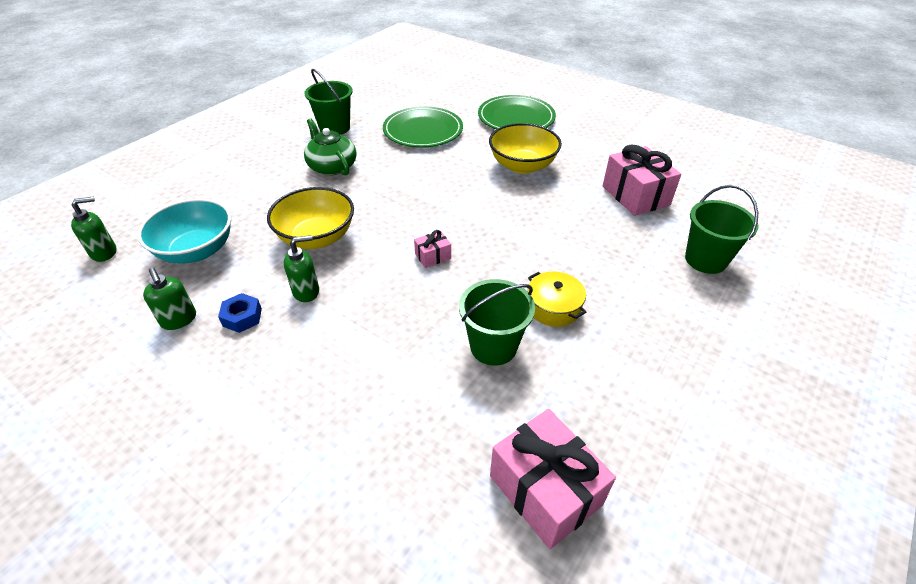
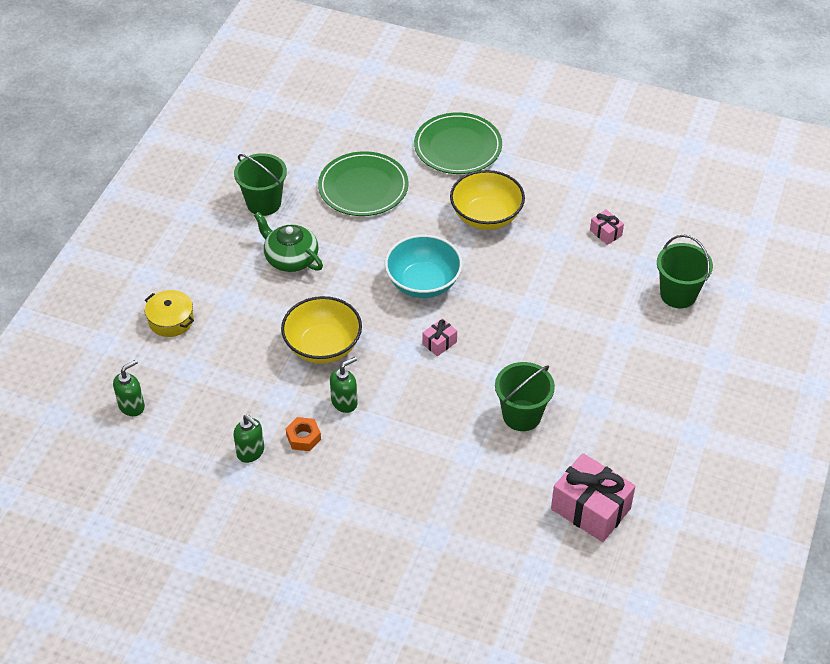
camera: 15 degrees left, 5 degrees up
turquoise bowl [137,199,231,264] -> turquoise bowl moved to [385,235,463,298]
blue nut [218,293,262,333] -> orange nut [286,417,321,451]
yellow pot [528,271,586,327] -> yellow pot moved to [145,290,194,337]
pink gift [603,145,681,216] -> pink gift [590,210,624,245], size x0.47

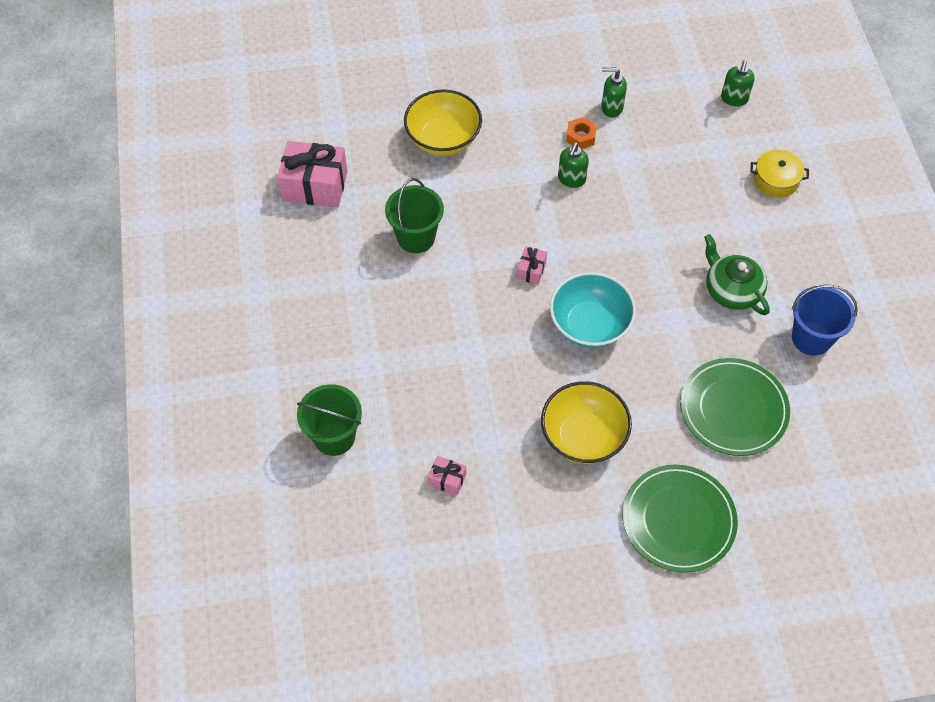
camera: 150 degrees right, 10 degrees up
green bucket [234,153,287,216] -> blue bucket [792,285,858,356]
green teapot [254,212,323,272] -> green teapot turned 135 degrees counterclockwise [704,234,770,315]
yellow bowl [281,296,362,364] -> yellow bowl moved to [404,89,482,156]

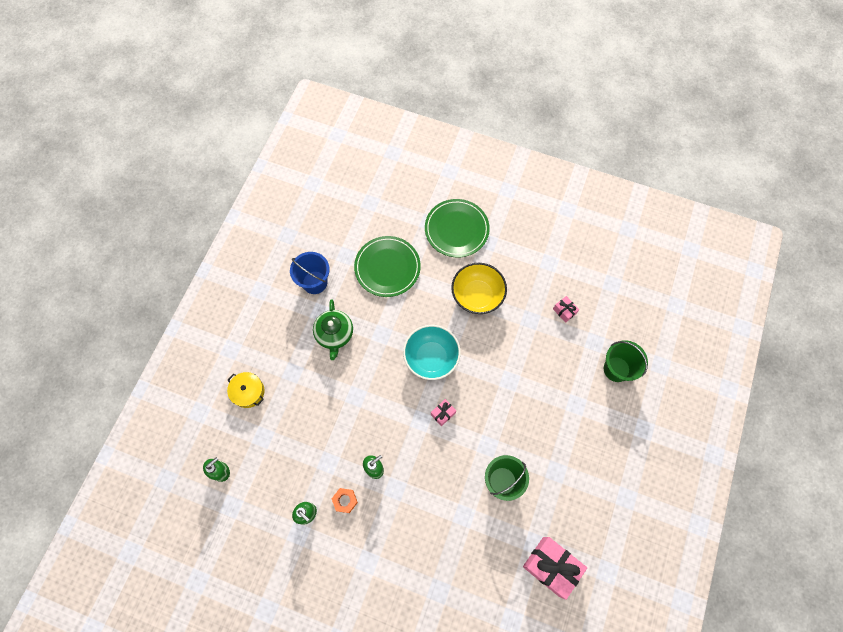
camera: 150 degrees left, 10 degrees up
yellow bowl [404,89,482,156] -> none

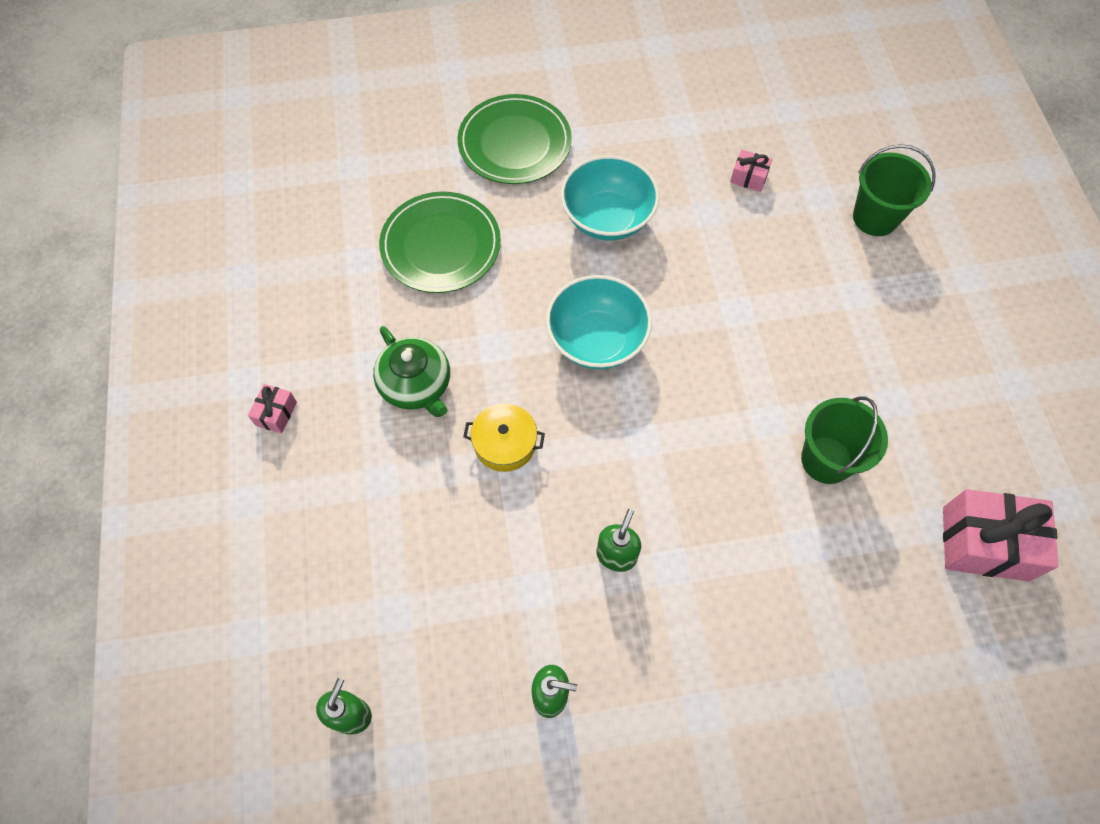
camera: 30 degrees left, 5 degrees down
yellow pot [227,372,264,408] -> yellow pot moved to [463,403,545,472]
blue bucket [290,252,330,294] -> none
orange nut [331,488,358,513] -> none
pink gift [431,399,456,426] -> pink gift moved to [248,384,297,434]
yellow bowl [451,263,507,314] -> turquoise bowl [561,155,660,241]

